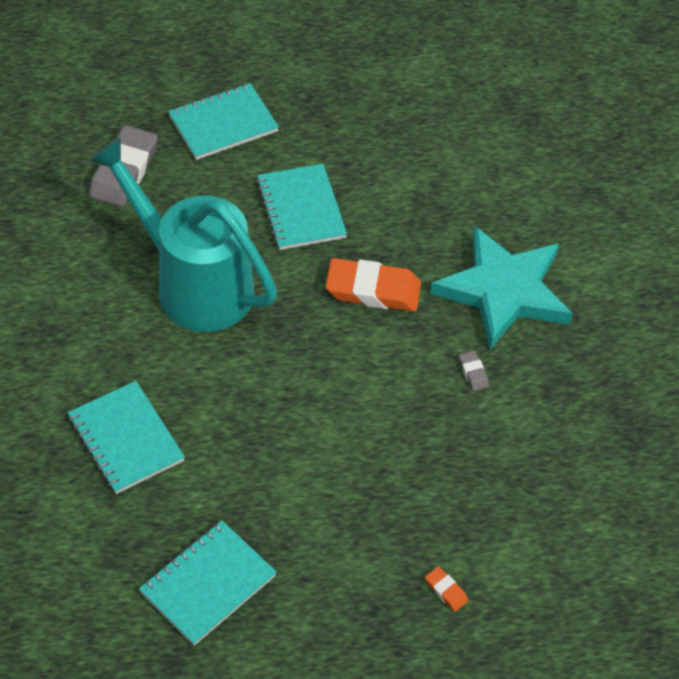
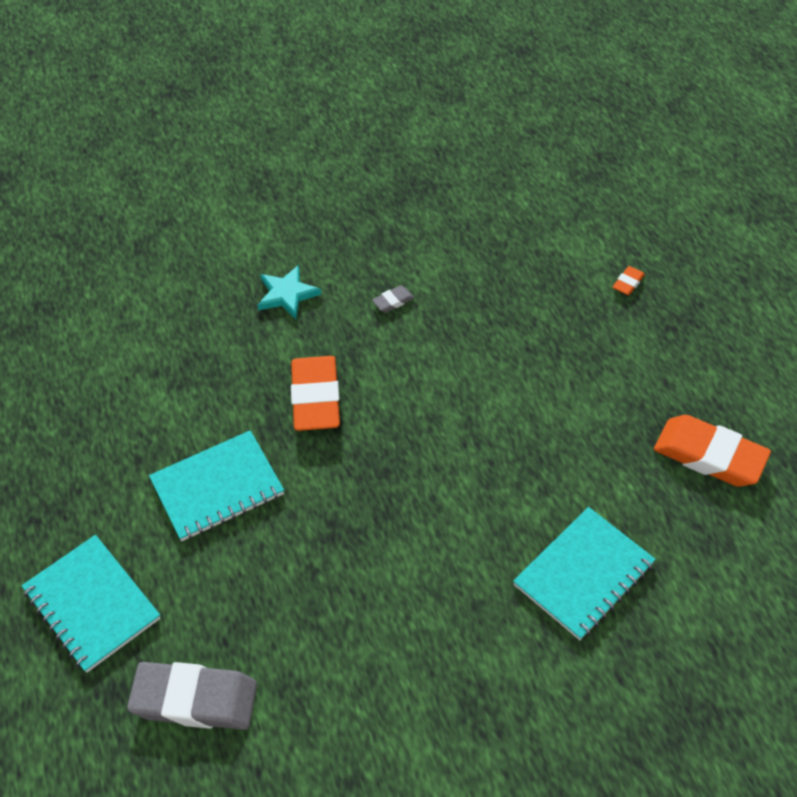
camera: 100 degrees left, 0 degrees up
turquoise watering can [88,137,277,332] -> none
turquoise notebook [139,520,277,646] -> orange eraser [654,415,771,487]
turquoise star [430,226,573,350] -> turquoise star [258,265,321,319], size x0.46

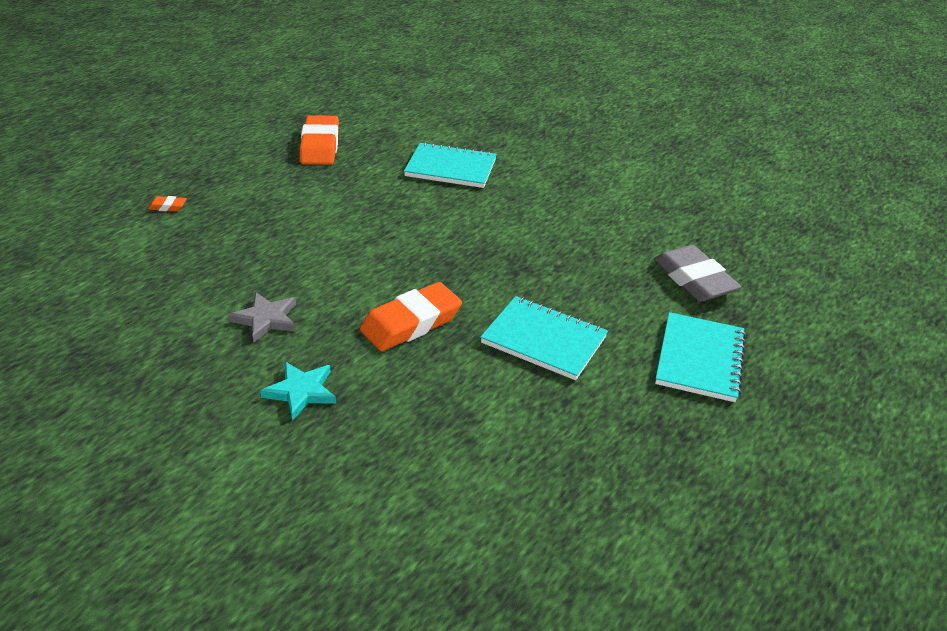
camera: 125 degrees left, 15 degrees down
grey eraser [372,285,414,313] -> grey star [228,292,296,342]

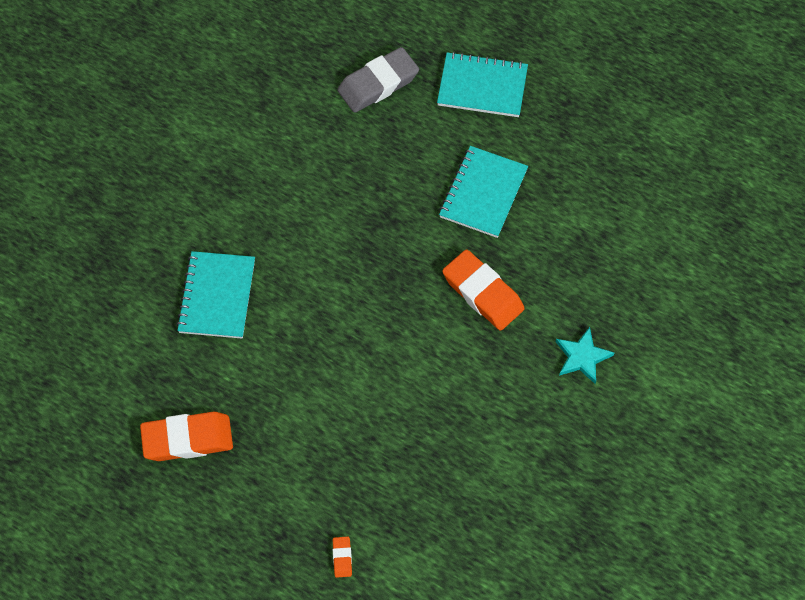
camera: 95 degrees left, 25 degrees up
grey star [228,292,296,342] -> none

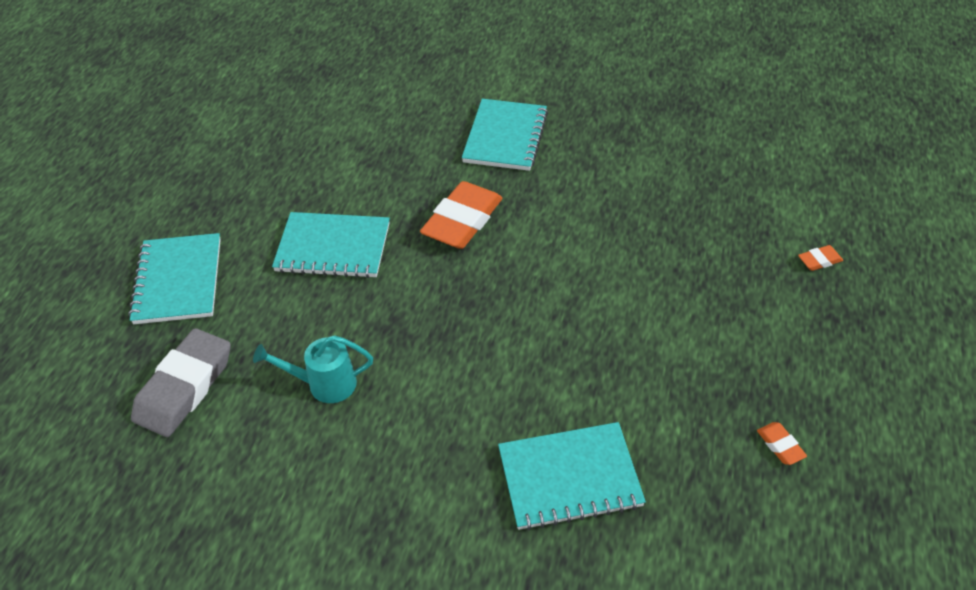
camera: 105 degrees left, 15 degrees down
orange eraser [140,412,233,461] -> orange eraser [757,422,807,465], size x0.43
grey eraser [337,47,419,113] -> grey eraser turned 75 degrees clockwise [131,328,231,437]
turquoise star [556,327,614,384] -> turquoise notebook [462,99,548,171]
none -> turquoise watering can [253,335,373,403]

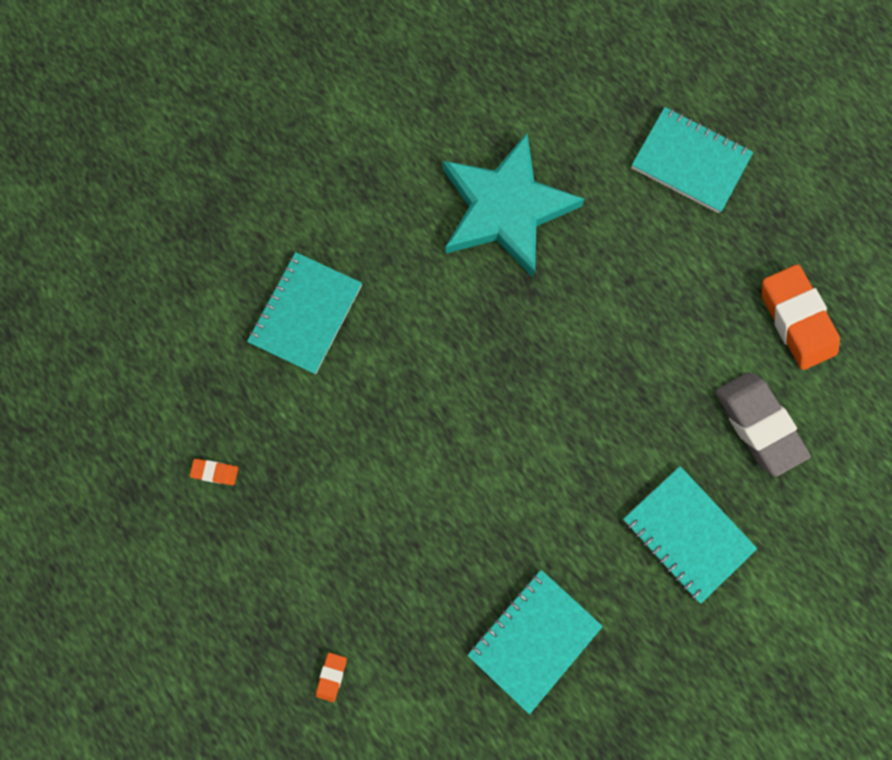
camera: 125 degrees right, 30 degrees up
grey eraser [131,328,231,437] -> grey eraser moved to [715,372,811,477]
turquoise watering can [253,335,373,403] -> turquoise star [443,133,585,277]
turquoise notebook [272,212,390,278] -> turquoise notebook moved to [467,570,603,714]
orange eraser [420,181,502,249] -> orange eraser moved to [762,264,840,370]

